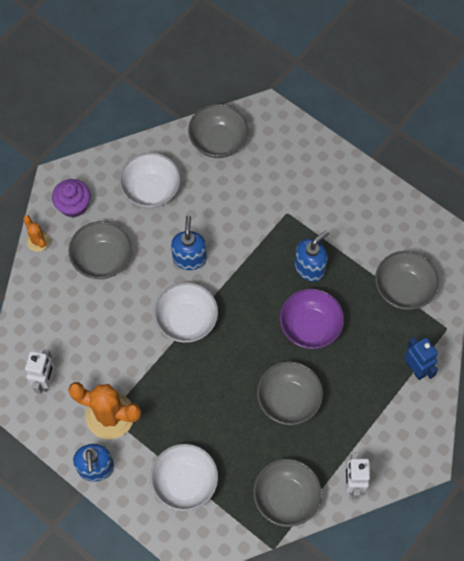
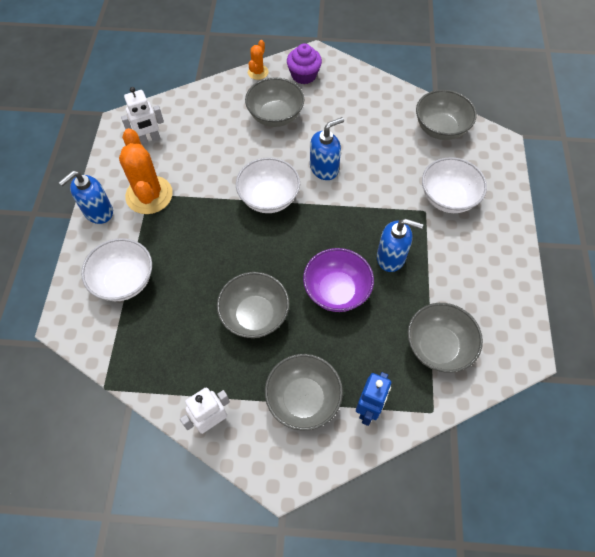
camera: 55 degrees right, 5 degrees down
white bowl [119,152,180,208] -> white bowl moved to [422,157,487,213]
grey bowl [253,459,322,527] -> grey bowl moved to [265,354,343,431]

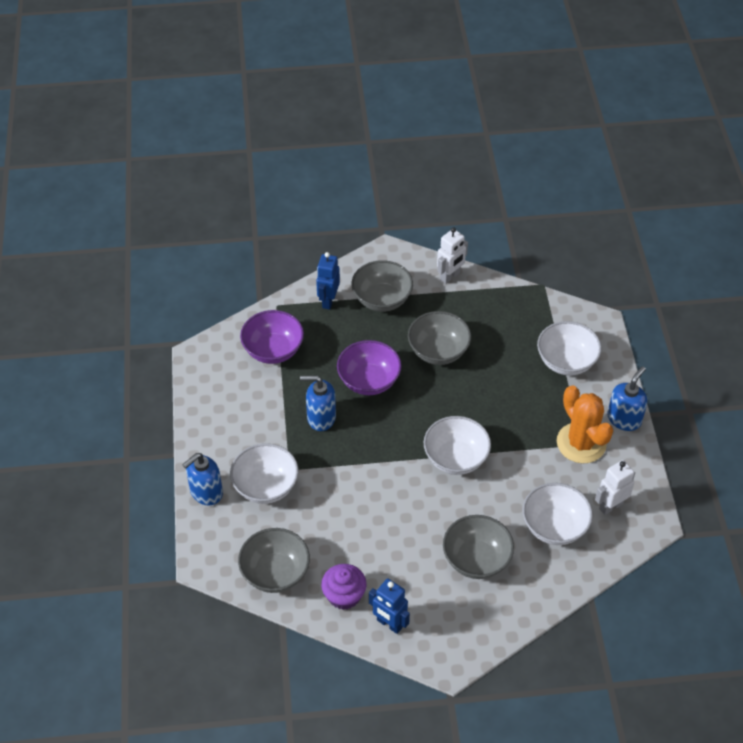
camera: 170 degrees right, 10 degrees down
orange cactus [248,40,268,80] -> none
purple cupcake [287,43,322,84] -> purple cupcake moved to [321,564,367,610]
blue soap dispenser [310,117,344,180] -> blue soap dispenser moved to [182,453,223,506]
grey bowl [408,303,483,373] -> purple bowl [240,310,304,364]
none -> blue robot [369,579,410,634]
none -> white bowl [523,483,593,545]

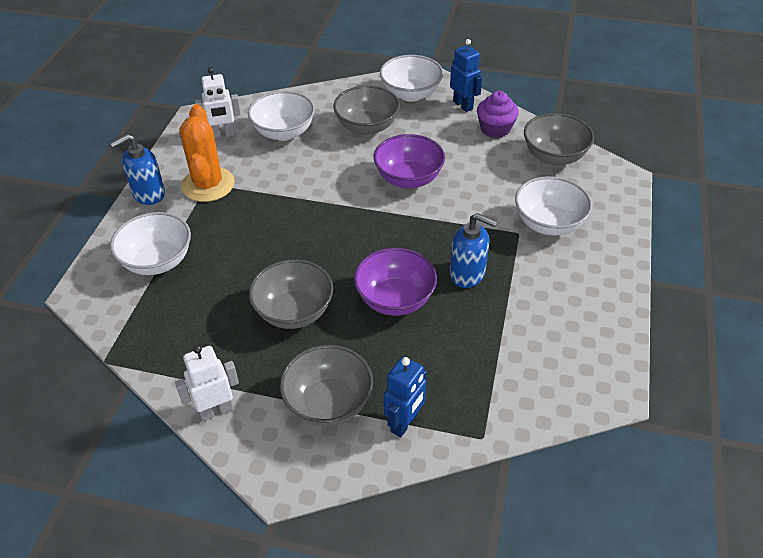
camera: 160 degrees left, 5 degrees down
blue soap dispenser [182,453,223,506] -> none
purple bowl [240,310,304,364] -> purple bowl moved to [374,134,445,188]
white bowl [424,416,491,475] -> white bowl moved to [380,55,443,102]

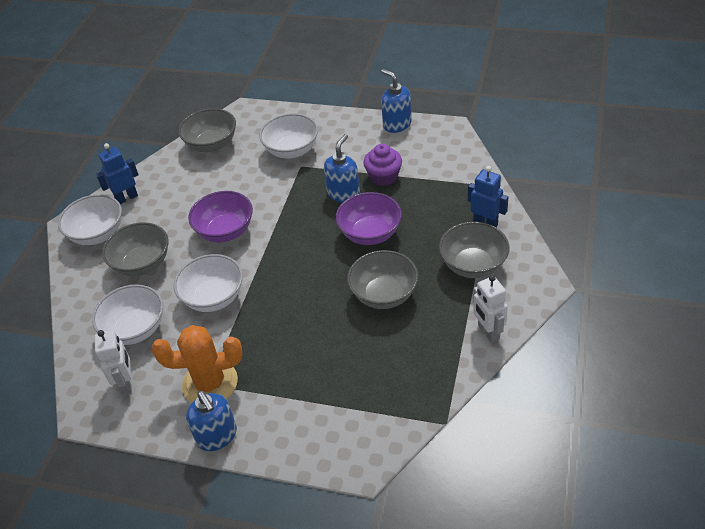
camera: 85 degrees left, 0 degrees up
white bowl [110,212,191,275] -> white bowl moved to [174,254,243,312]
purple cupcake [477,91,519,138] -> purple cupcake moved to [363,144,402,186]
none -> blue soap dispenser [381,69,412,133]

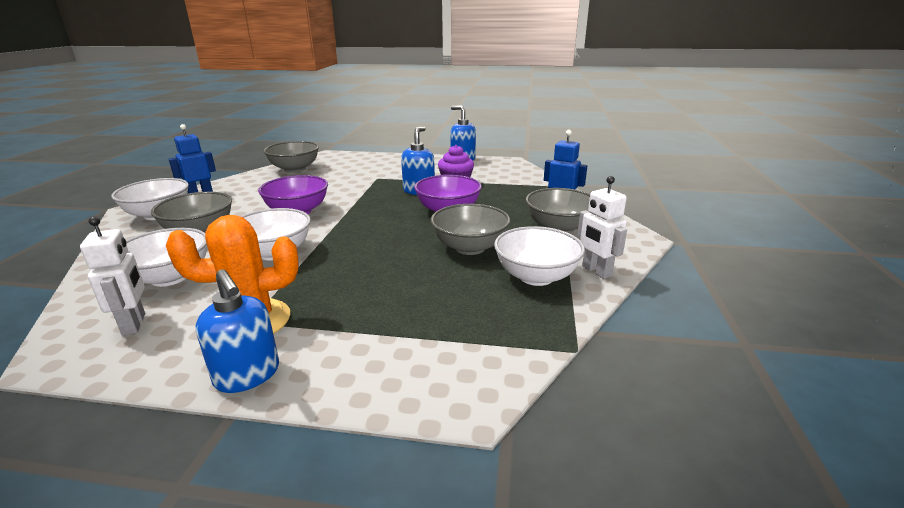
camera: 10 degrees left, 20 degrees down
white bowl [259,114,318,159] -> white bowl moved to [494,226,585,286]

